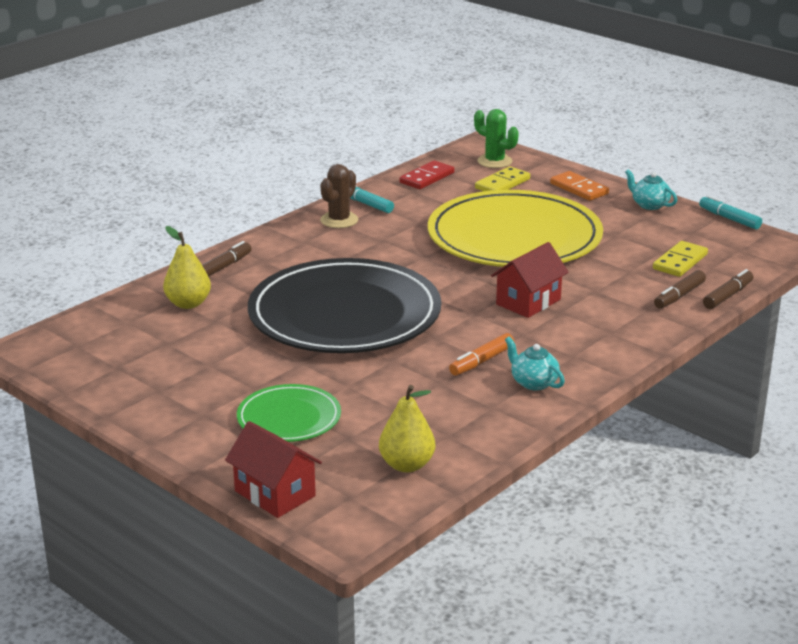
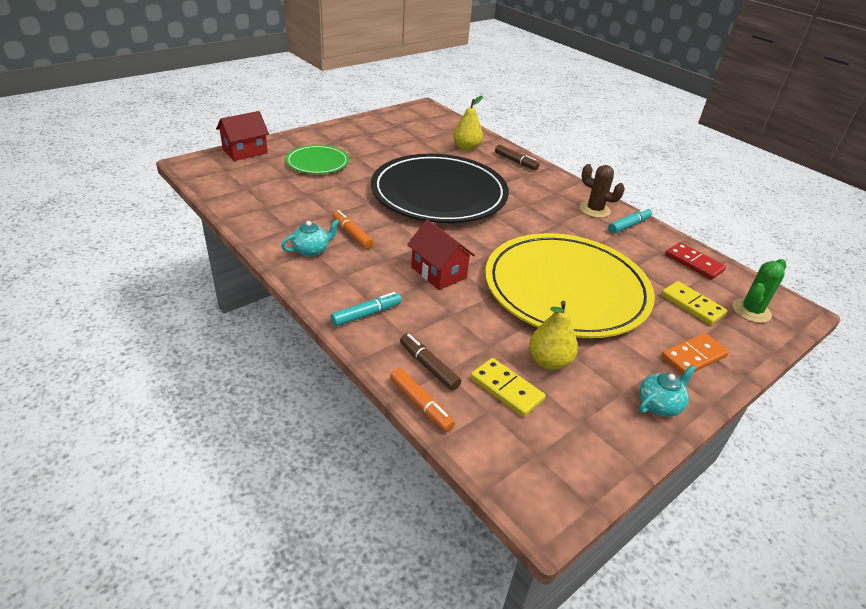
camera: 95 degrees right, 10 degrees up
yellow pear [379,385,435,472] -> yellow pear moved to [529,301,578,370]
turquoise marker [699,195,762,229] -> turquoise marker moved to [330,292,402,327]
brown marker [703,269,753,309] -> orange marker [390,368,455,432]

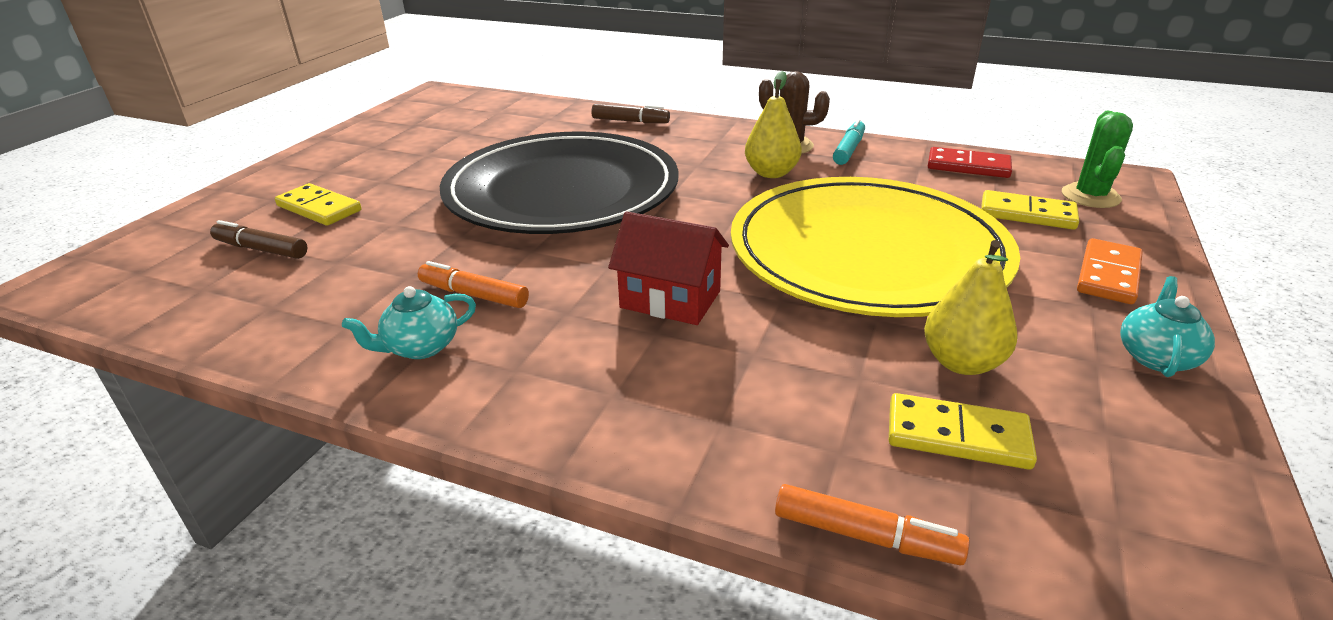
camera: 25 degrees left, 5 degrees down
red house [216,111,269,161] -> none
turquoise teapot [281,219,340,257] -> turquoise teapot turned 150 degrees counterclockwise [342,286,476,359]
green plate [286,145,349,174] -> yellow domino [275,183,361,226]
turquoise marker [330,292,402,327] -> none
brown marker [400,334,461,391] -> brown marker moved to [210,220,307,259]
yellow pear [453,96,483,151] -> yellow pear moved to [745,71,802,178]

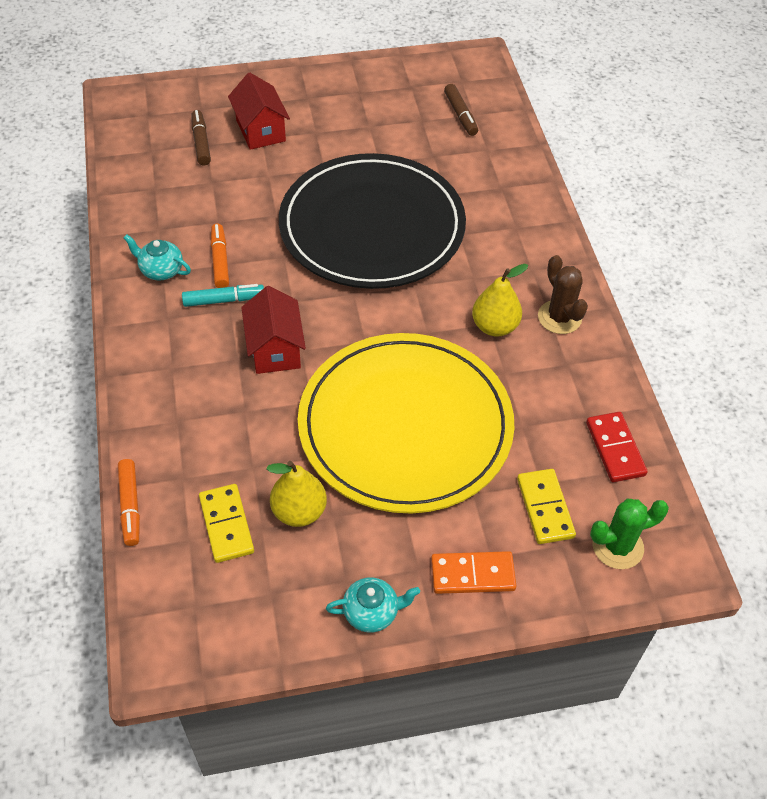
camera: 55 degrees right, 20 degrees up
yellow domino [275,183,361,226] -> red house [228,72,290,150]
brown marker [591,104,670,123] -> brown marker moved to [444,84,478,136]
turquoise marker [833,119,865,165] -> turquoise marker moved to [182,284,264,307]

